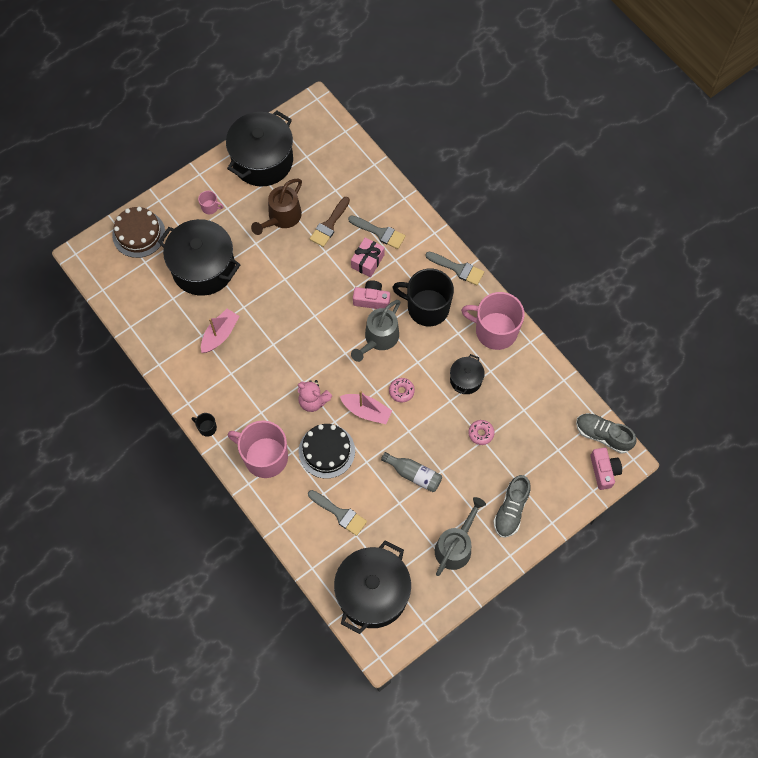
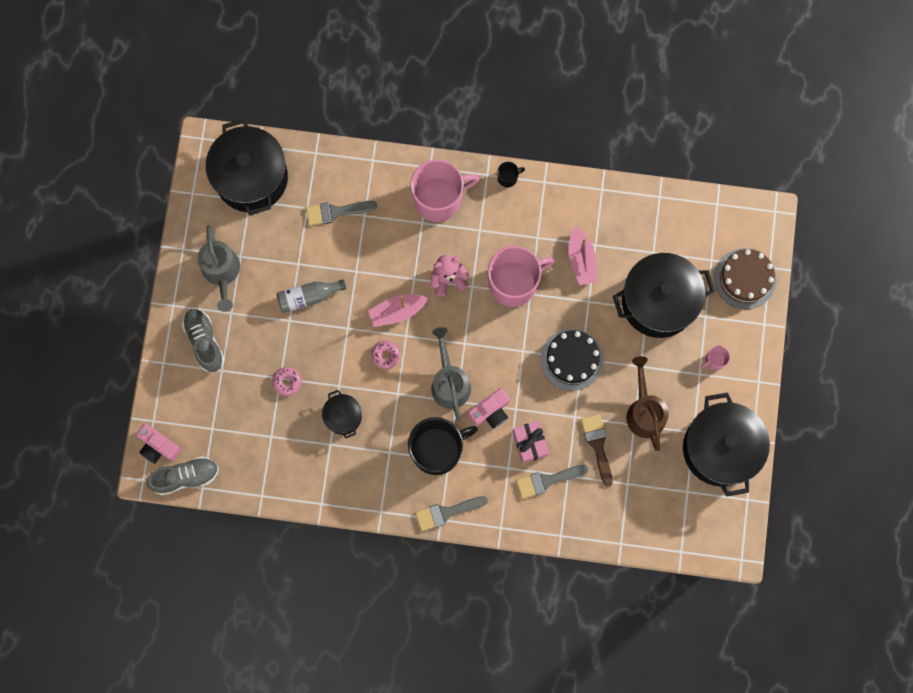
camera: 135 degrees right, 10 degrees up
black cake [299,424,355,479] -> black cake moved to [541,329,604,391]
pink mug [461,292,525,350] -> pink mug moved to [487,246,555,307]

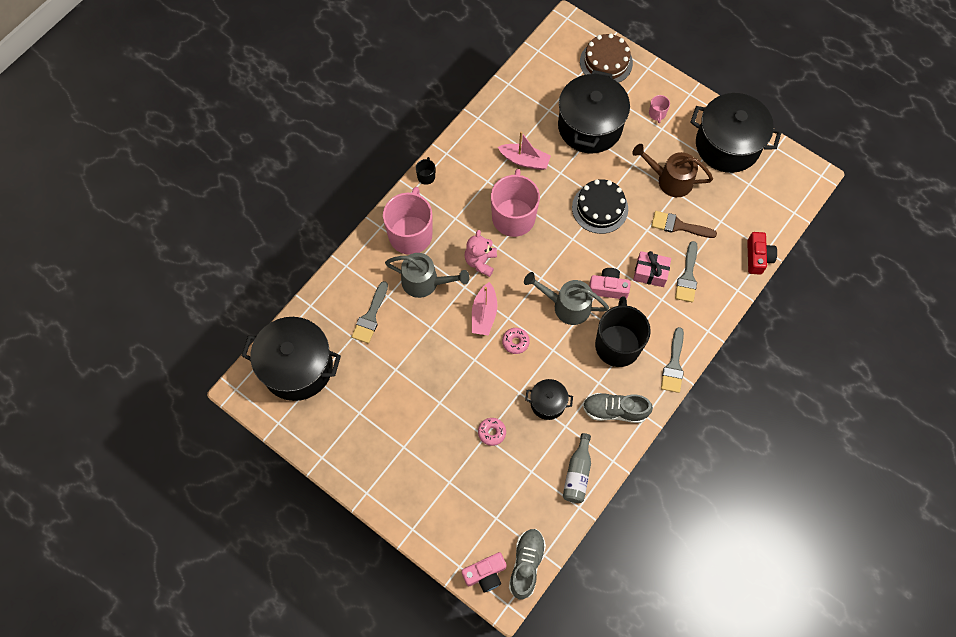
camera: 60 degrees left, 10 degrees down
grey shoe [182,309,224,372] -> grey shoe moved to [583,393,653,423]
grey watering can [198,225,240,312] -> grey watering can moved to [385,253,469,298]
grey bottle [277,279,346,313] -> grey bottle moved to [563,433,591,503]
pink camera [468,388,510,428] -> pink camera turned 75 degrees counterclockwise [589,268,631,299]
none -> red camera [747,232,777,275]

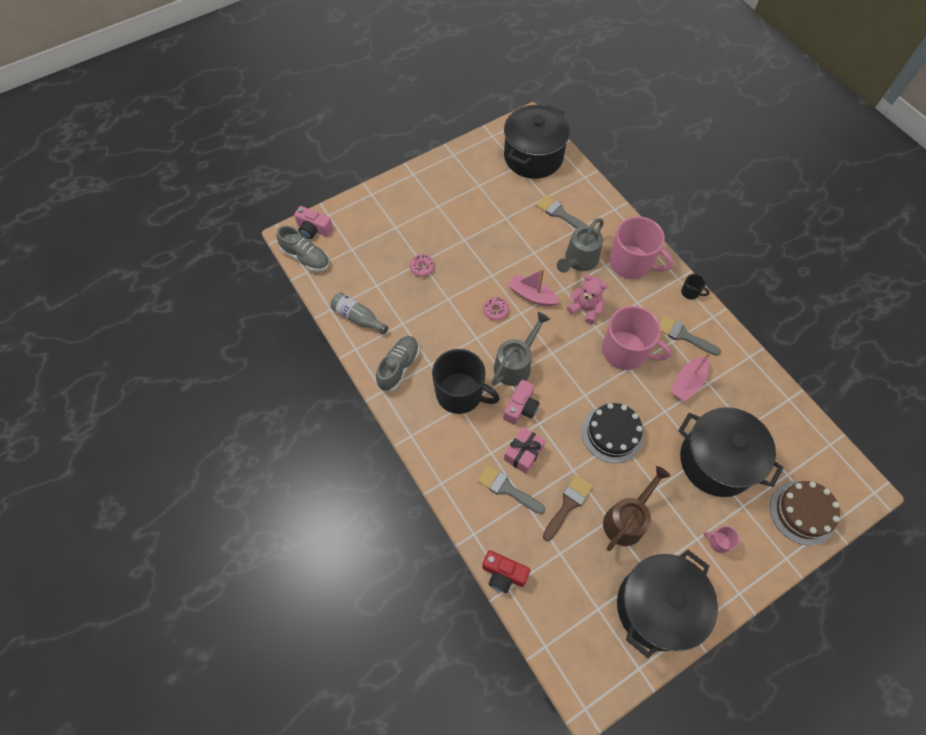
camera: 110 degrees right, 5 degrees down
pink camera [462,552,507,592] -> pink camera turned 60 degrees counterclockwise [294,206,333,239]
black pot [525,379,573,420] -> none
grey brush [661,327,684,393] -> grey brush moved to [660,316,721,356]

